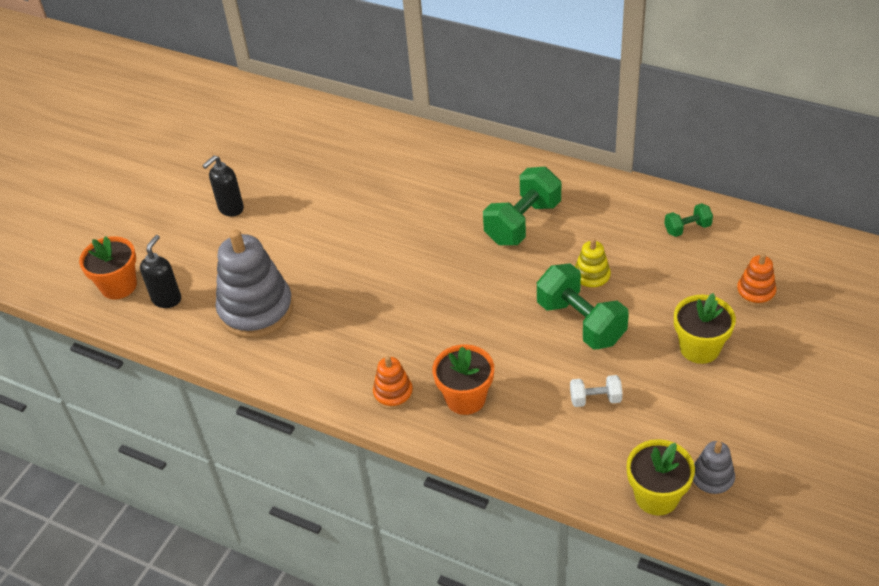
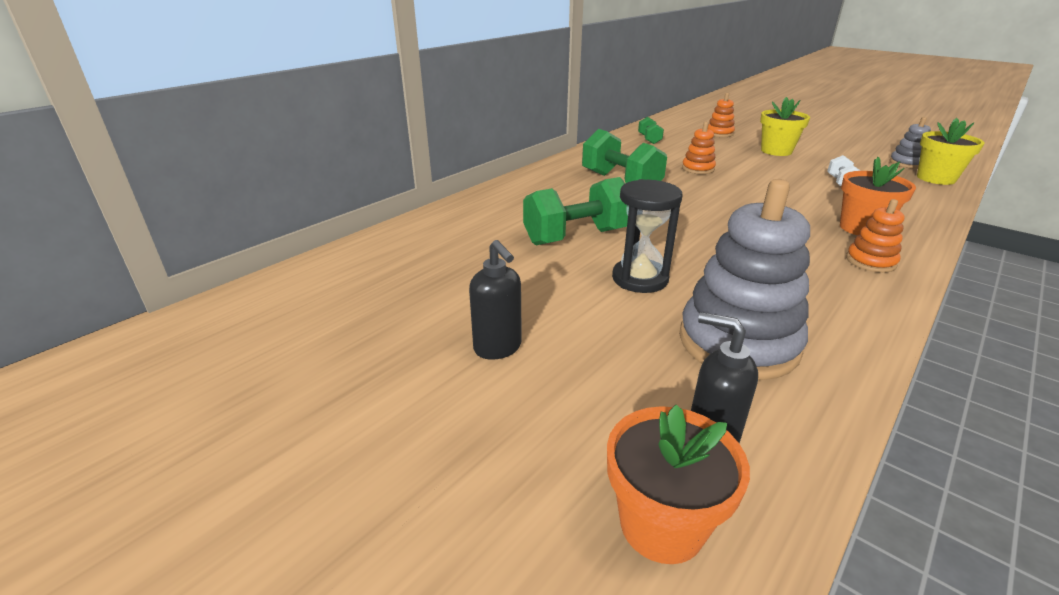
camera: 80 degrees left, 15 degrees down
green dumbbell [537,263,629,350] -> green dumbbell moved to [523,177,628,246]
yellow stacking toy [575,238,611,291] -> orange stacking toy [682,122,716,174]
none -> black hourglass [612,179,682,293]

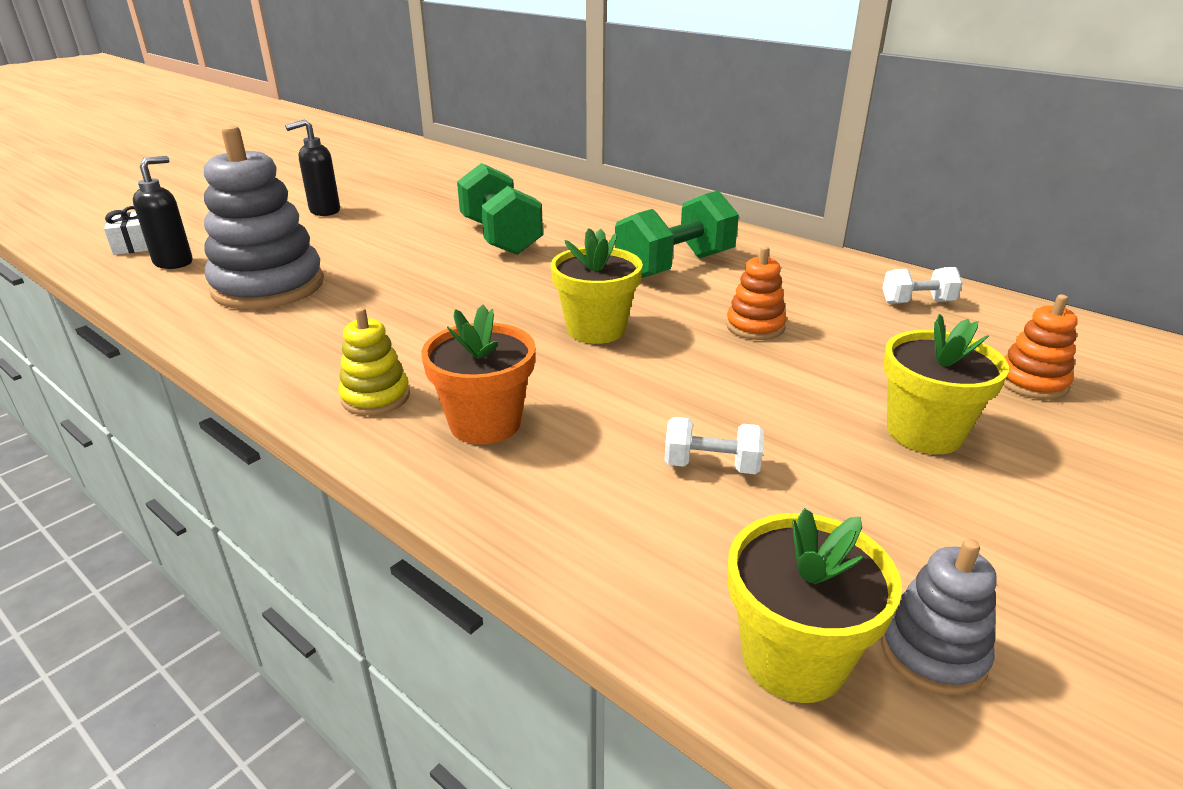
camera: 90 degrees right, 0 degrees up
orange flower pot [607,405,750,564] -> white gift [104,206,148,255]
black hourglass [612,179,682,293] -> none
green dumbbell [638,117,664,144] -> white dumbbell [882,267,963,304]
orange stacking toy [846,199,905,273] -> yellow stacking toy [338,307,410,416]
none -> yellow flower pot [551,228,643,344]

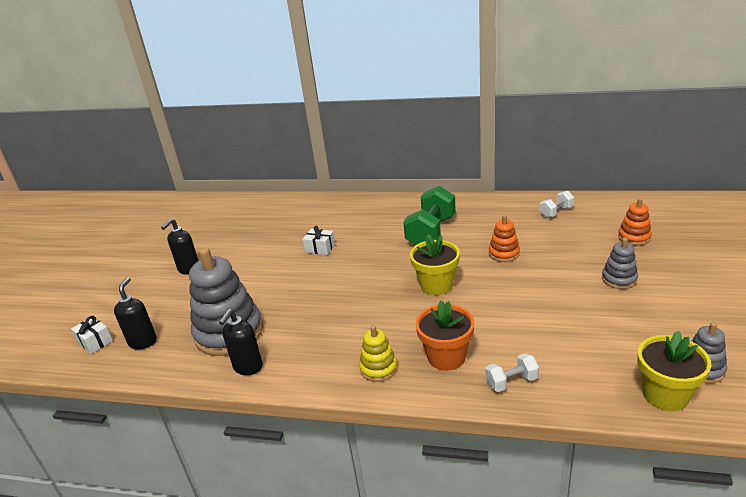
camera: 25 degrees left, 0 degrees up
green dumbbell [457,163,543,255] -> white gift [303,226,335,255]
white dumbbell [664,417,764,474] -> white dumbbell moved to [485,353,539,392]
yellow flower pot [883,314,1009,454] -> grey stacking toy [602,238,638,289]
none -> black soap dispenser [219,309,263,375]

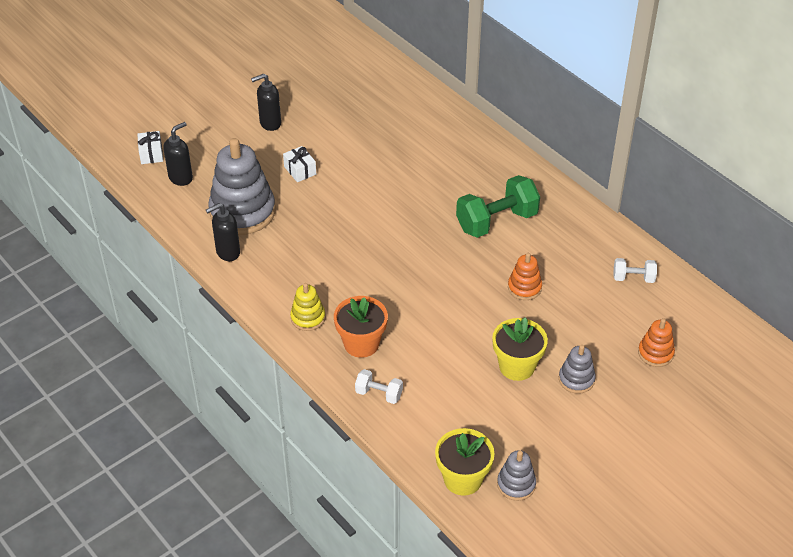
camera: 35 degrees right, 15 degrees up
white gift [303,226,335,255] -> white gift moved to [283,146,316,182]
yellow flower pot [410,234,460,295] -> yellow flower pot moved to [492,317,548,381]

